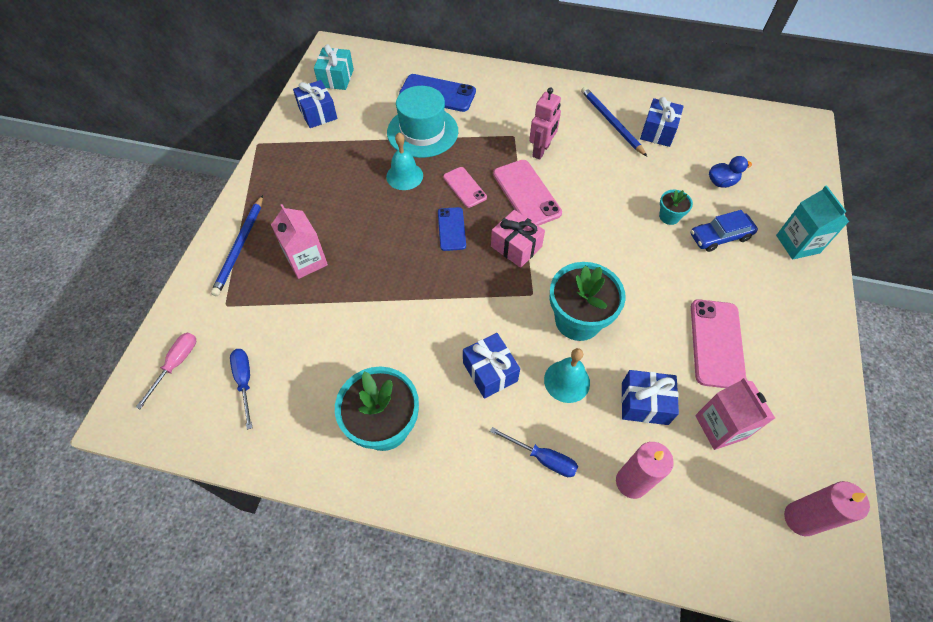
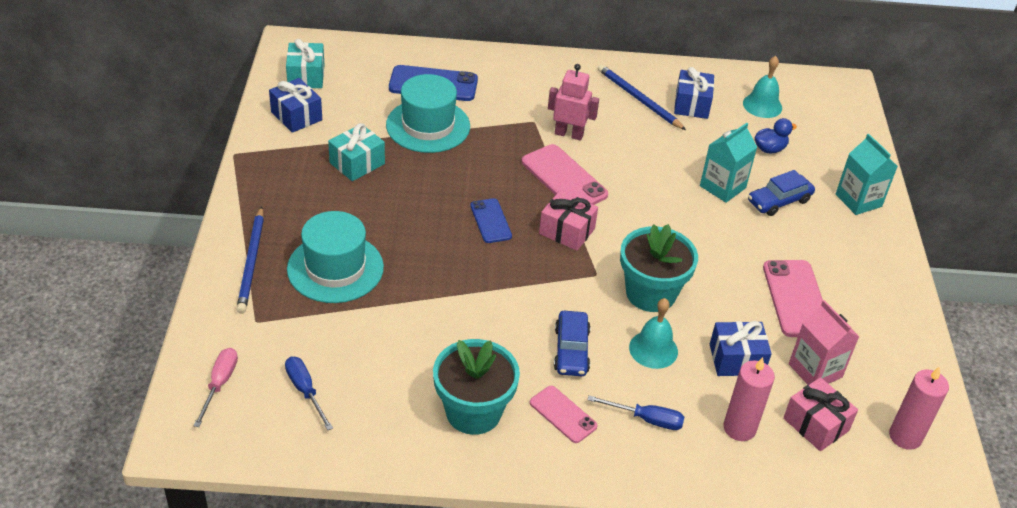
camera: 15 degrees left, 15 degrees down
pink carton [271,204,328,279] -> turquoise hat [287,211,384,303]
turquoise bell [386,133,423,190] -> turquoise bell moved to [743,56,782,118]
pink phone [443,167,487,208] -> pink phone moved to [530,386,598,443]
blue gift [463,333,520,399] -> blue car [554,311,590,376]
pink robot [529,87,561,160] -> pink robot turned 90 degrees counterclockwise [548,64,599,140]
turquoise flower pot [659,190,693,225] -> turquoise carton [700,123,757,203]
none -> turquoise gift [328,123,385,181]
none -> pink gift [783,377,858,451]

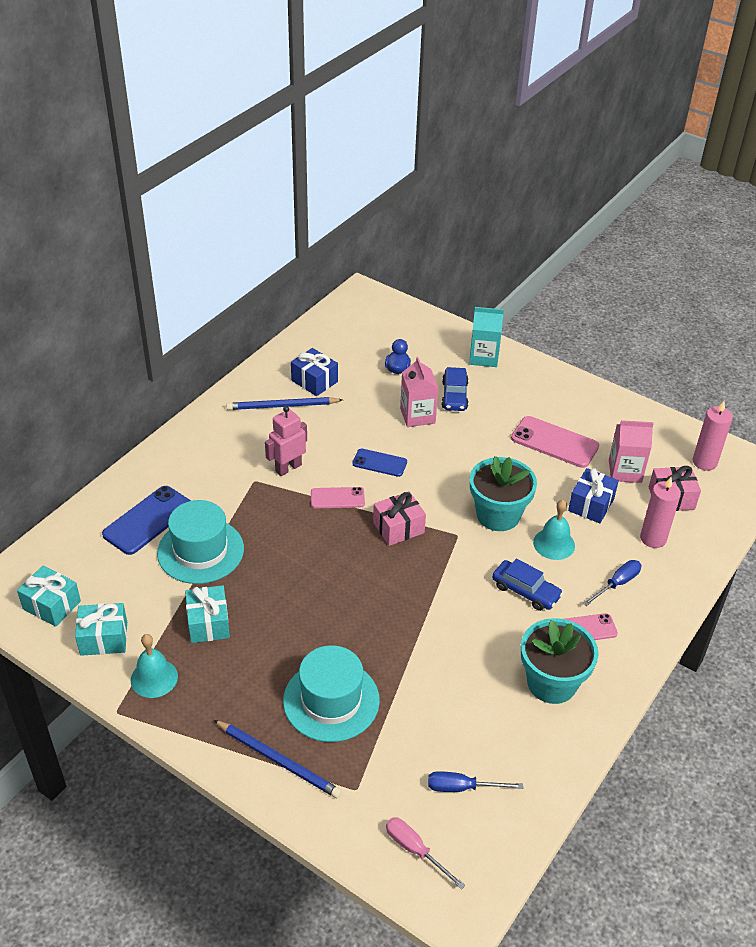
camera: 55 degrees left, 0 degrees up
blue gift [269,78,322,133] -> turquoise gift [75,603,127,656]
blue phone [470,198,512,243] -> blue phone moved to [352,448,407,477]
pink phone [522,144,608,205] -> pink phone [311,487,365,508], size x0.61
turquoise carton [700,123,757,203] -> pink carton [400,357,438,427]
turquoise bell [743,56,782,118] -> turquoise bell moved to [131,634,178,698]

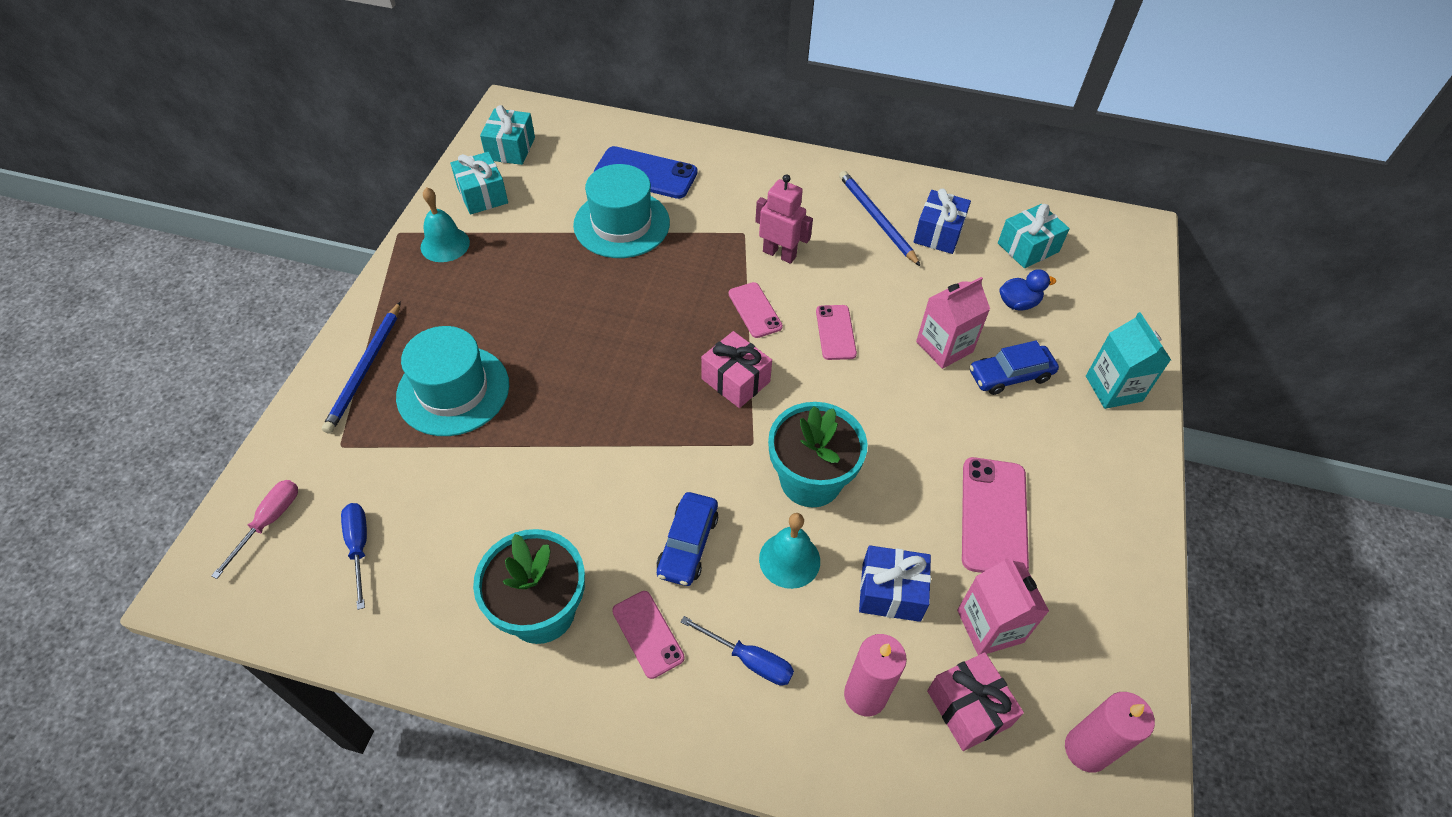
camera: 70 degrees right, 10 degrees up
turquoise gift [185,585,230,643] -> turquoise gift moved to [998,204,1070,268]
blue phone [352,448,407,477] -> pink phone [816,305,857,360]

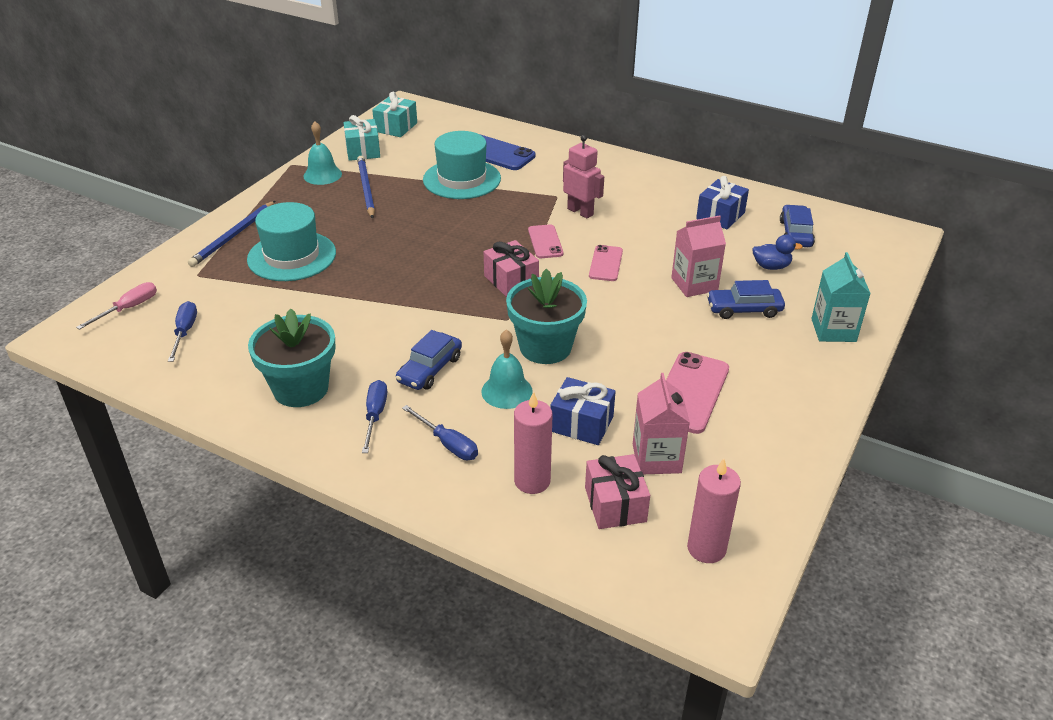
camera: 15 degrees right, 15 degrees down
pink phone [612,591,685,679] -> blue screwdriver [362,380,387,453]
blue pencil [839,171,920,266] -> blue pencil moved to [357,156,375,219]
turquoise gift [998,204,1070,268] -> blue car [780,205,815,247]

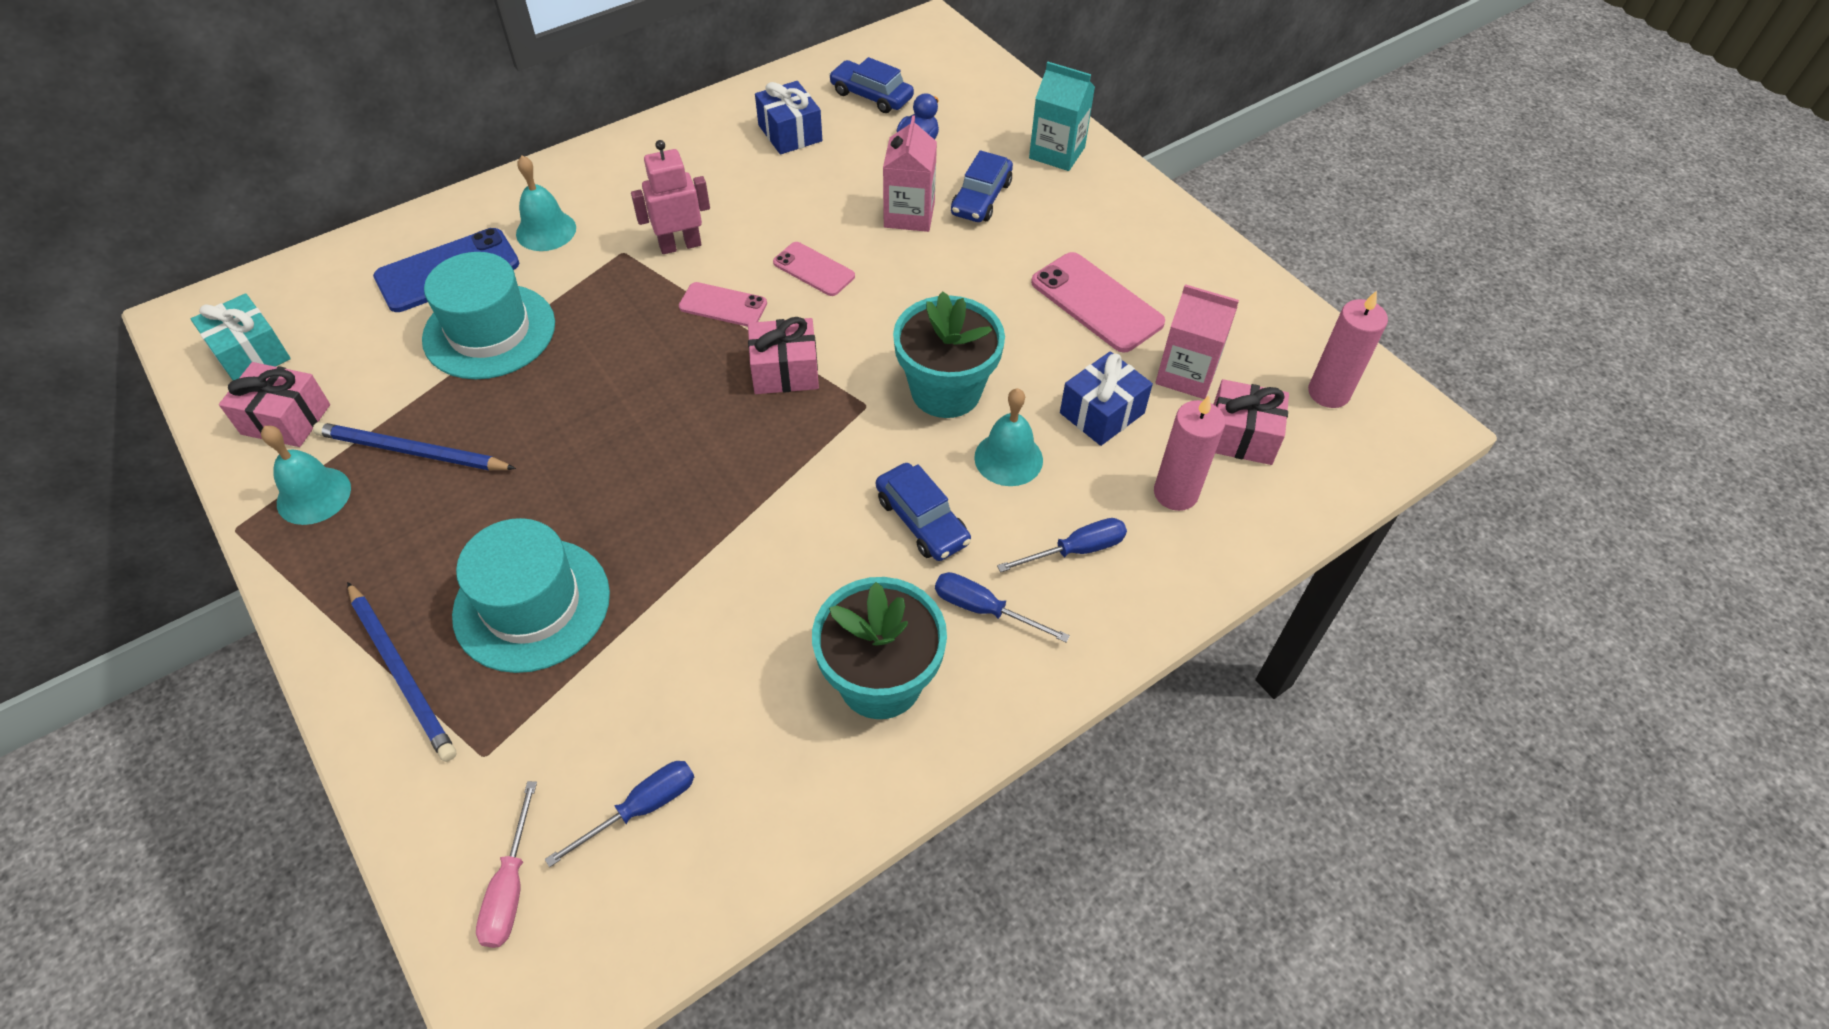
camera: 65 degrees left, 15 degrees up
pink screwdriver [76,282,157,330] -> pink screwdriver turned 150 degrees counterclockwise [476,781,537,948]
blue screwdriver [168,301,197,362] -> blue screwdriver turned 120 degrees clockwise [545,761,694,867]
turquoise gift [343,115,380,161] -> pink gift [219,362,330,447]
none -> turquoise bell [516,155,576,251]

